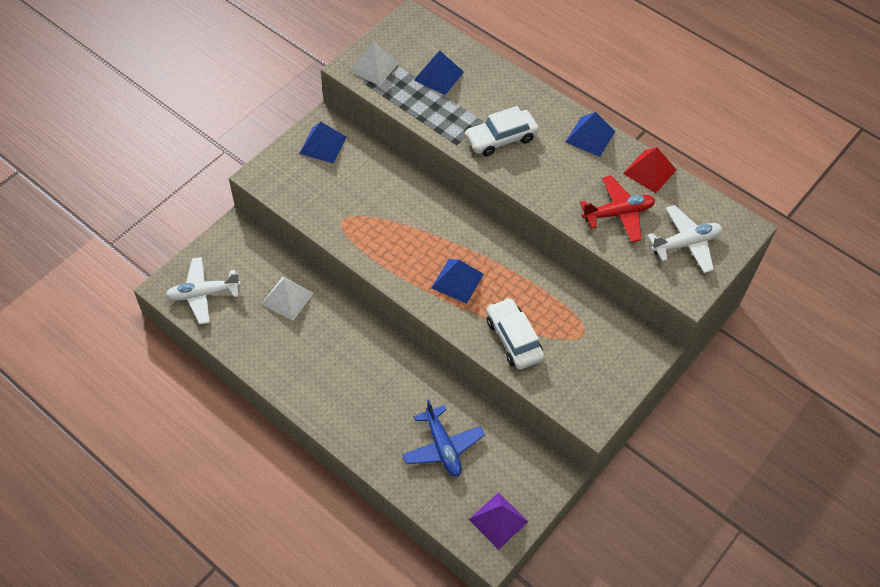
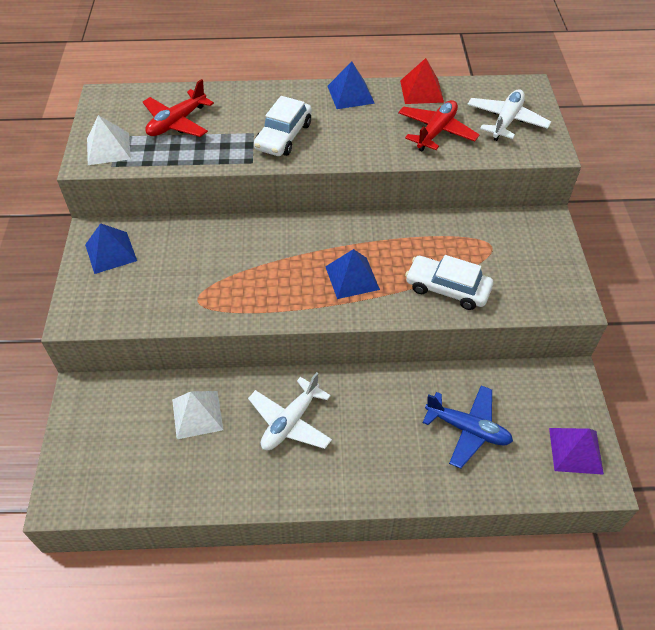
camera: 40 degrees left, 5 degrees down
white plane [166,257,241,324] -> white plane moved to [248,372,332,450]
blue pyramid [414,51,464,95] -> red plane [143,79,214,137]

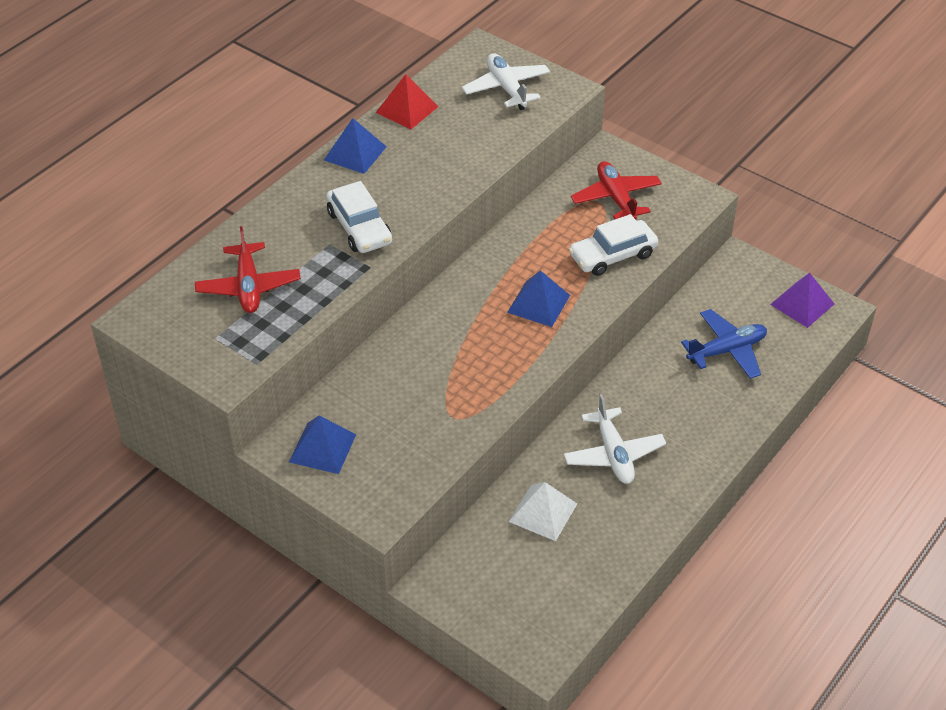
camera: 50 degrees left, 5 degrees down
white pyramid [87,115,131,165] -> none
red plane [398,100,479,151] -> red plane moved to [571,161,662,220]

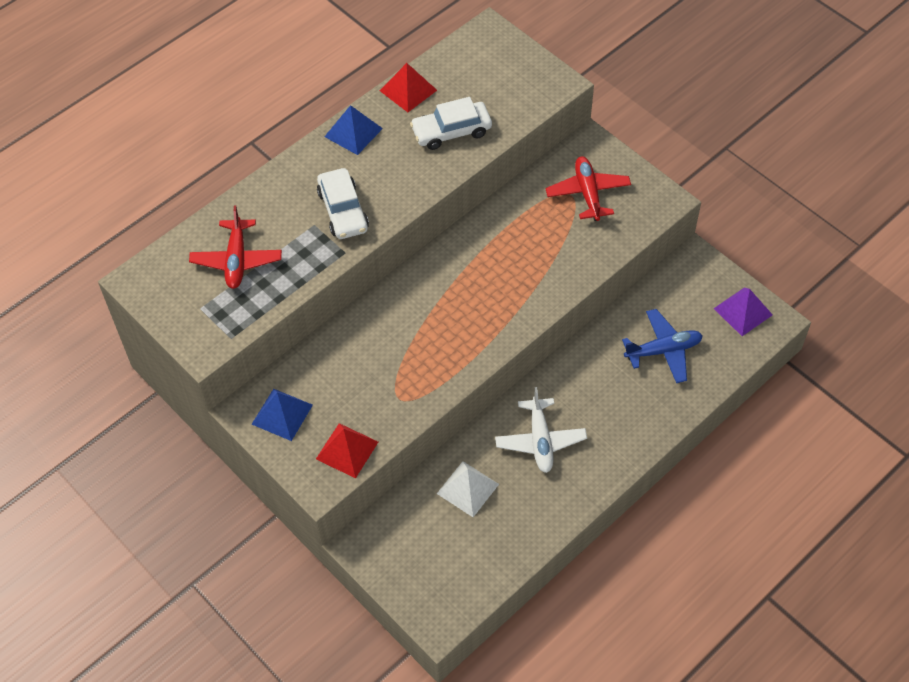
camera: 10 degrees right, 10 degrees up
white plane [462,53,550,110] -> none
blue pyramid [507,270,570,327] -> none
white car [568,214,658,276] -> white car moved to [410,97,492,150]
none -> red pyramid [316,423,378,478]

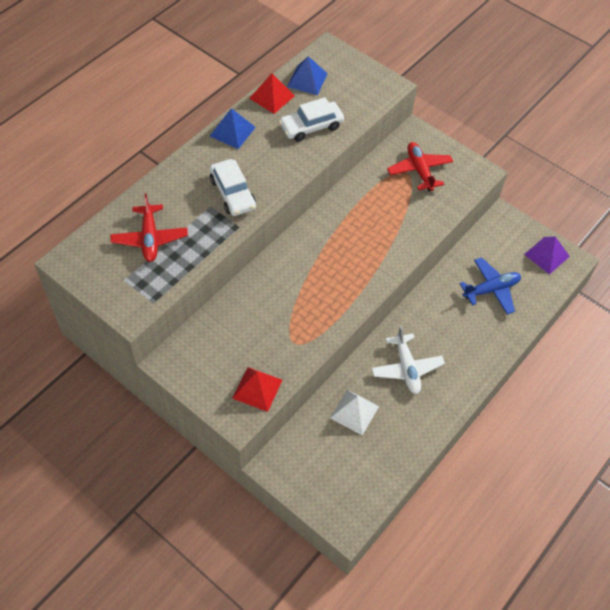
camera: 10 degrees left, 0 degrees up
blue pyramid [252,389,313,441] -> blue pyramid moved to [287,56,328,95]

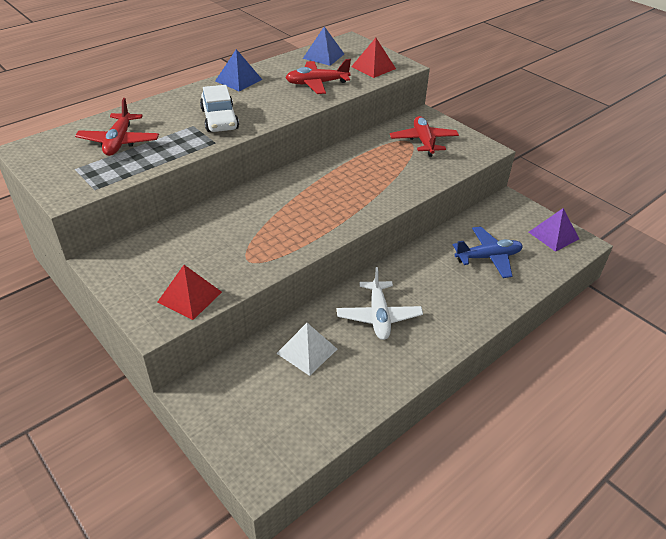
camera: 10 degrees right, 15 degrees down
red pyramid [249,74,295,114] -> red pyramid moved to [351,38,396,78]
white car [279,97,344,142] -> red plane [286,59,351,94]

